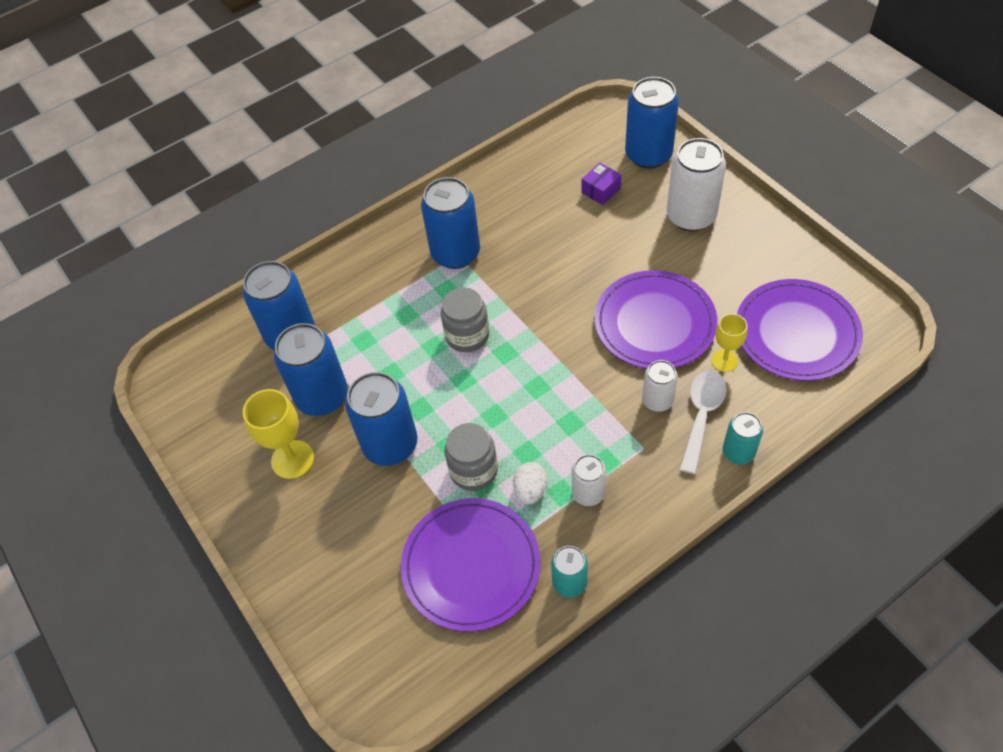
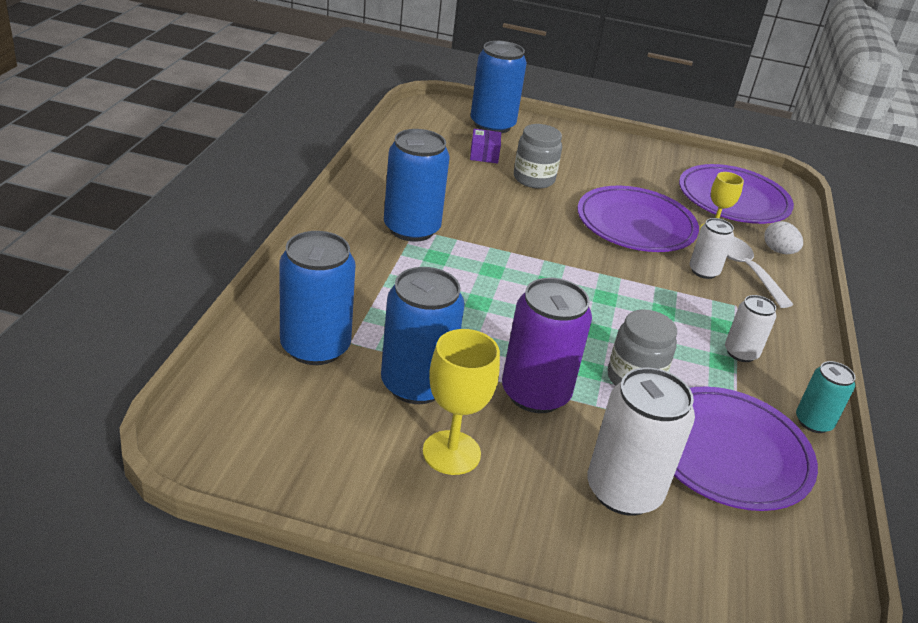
camera: 50 degrees left, 20 degrees down
blue can [345,372,418,466] -> purple can [502,278,592,413]
grey jar [441,287,489,352] -> grey jar moved to [514,124,562,188]
white egg [513,462,547,505] -> white egg moved to [764,221,803,254]
white can [667,138,726,231] -> white can moved to [587,368,695,516]
turquoise can [723,412,763,464] -> none

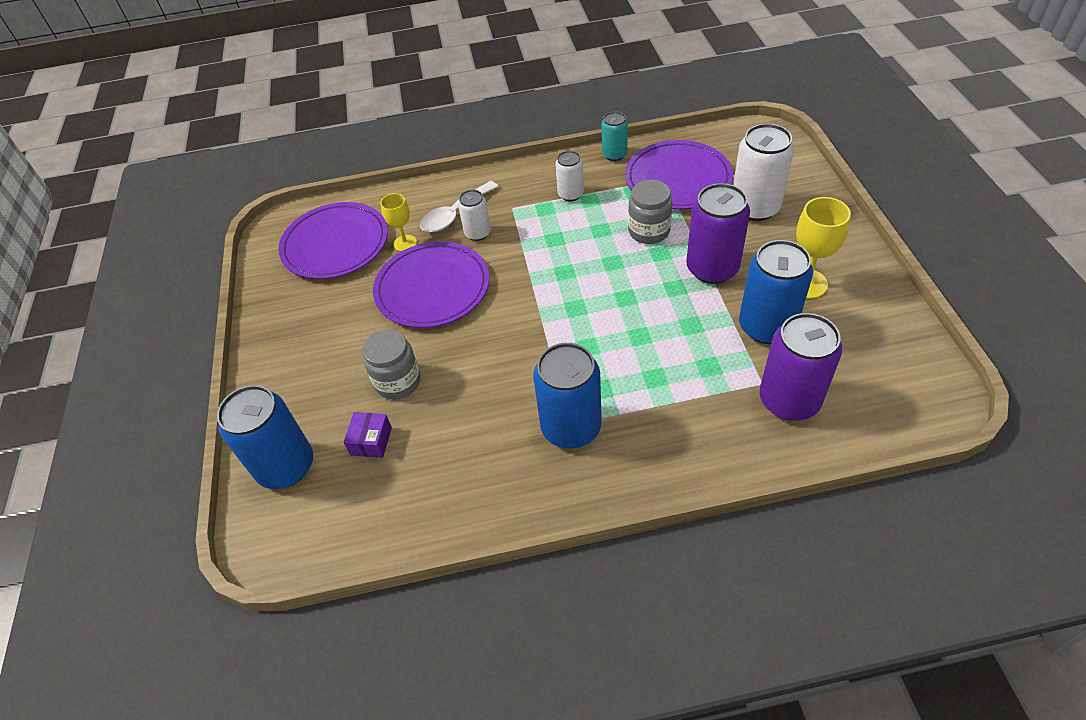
camera: 105 degrees left, 15 degrees up
blue can [279,231,356,365] -> purple can [759,313,842,421]
purple box [470,129,501,164] -> purple box turned 60 degrees counterclockwise [344,412,392,458]
white egg [764,221,803,254] -> none

